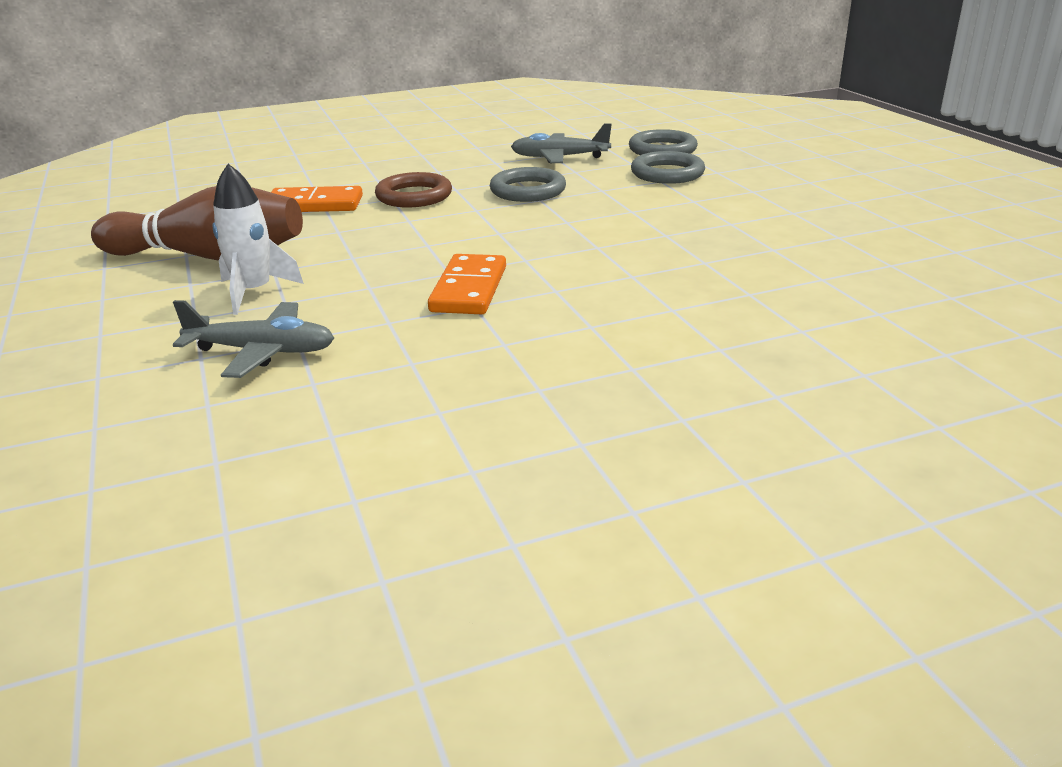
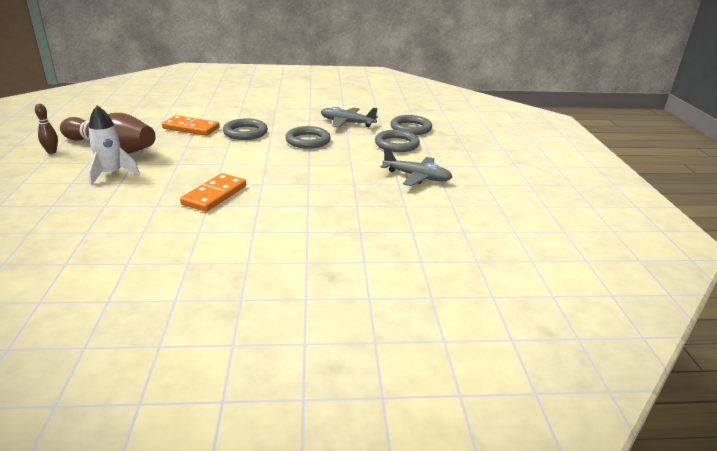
camera: 15 degrees right, 0 degrees up
grey plane [173,300,334,378] -> grey plane moved to [381,147,452,186]
brown ring [375,172,452,207] -> grey ring [223,118,268,140]
none -> brown bowling pin [35,104,58,154]

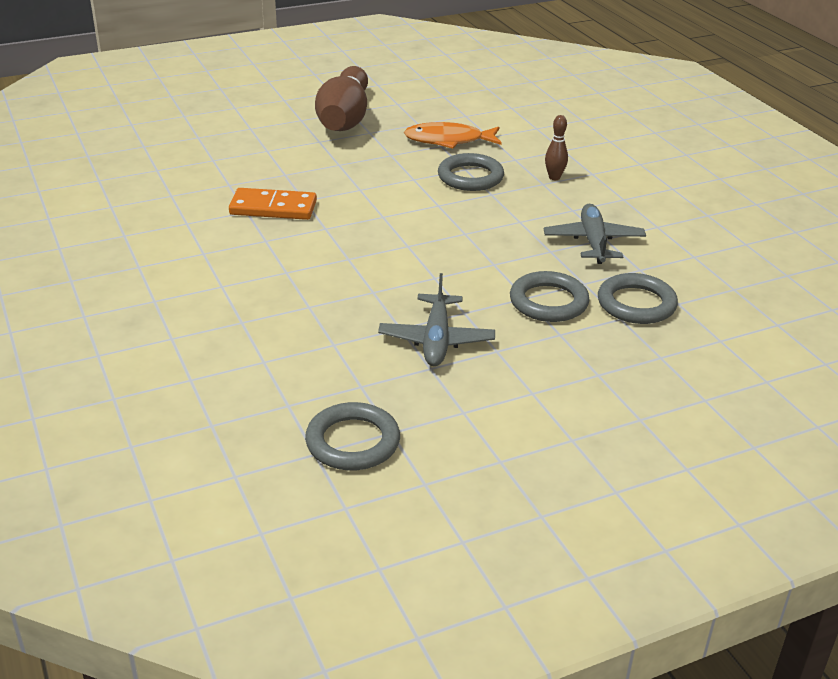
camera: 70 degrees right, 5 degrees up
brown bowling pin [35,104,58,154] -> brown bowling pin moved to [545,115,568,180]
white rocket [88,105,140,185] -> none
orange domino [162,115,220,136] -> orange fish [404,122,502,149]
grey ring [285,126,331,149] -> grey ring moved to [305,402,400,470]

